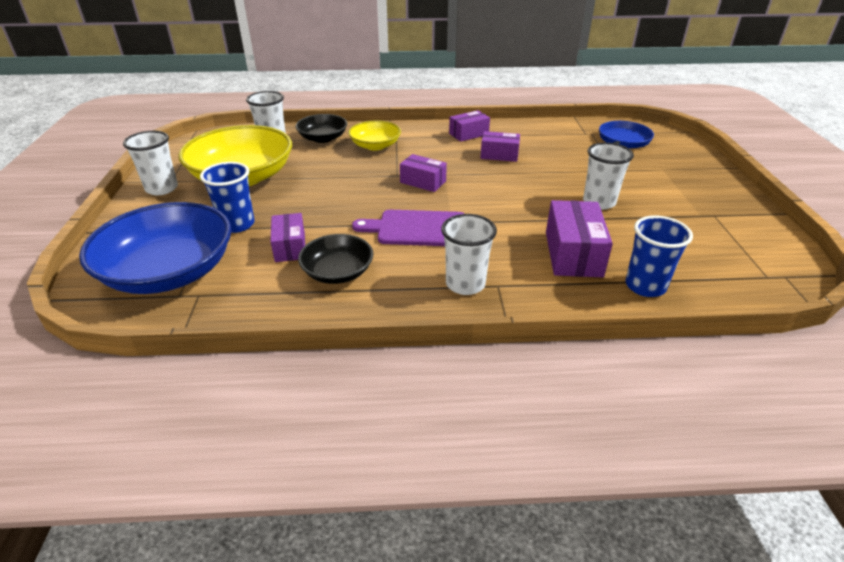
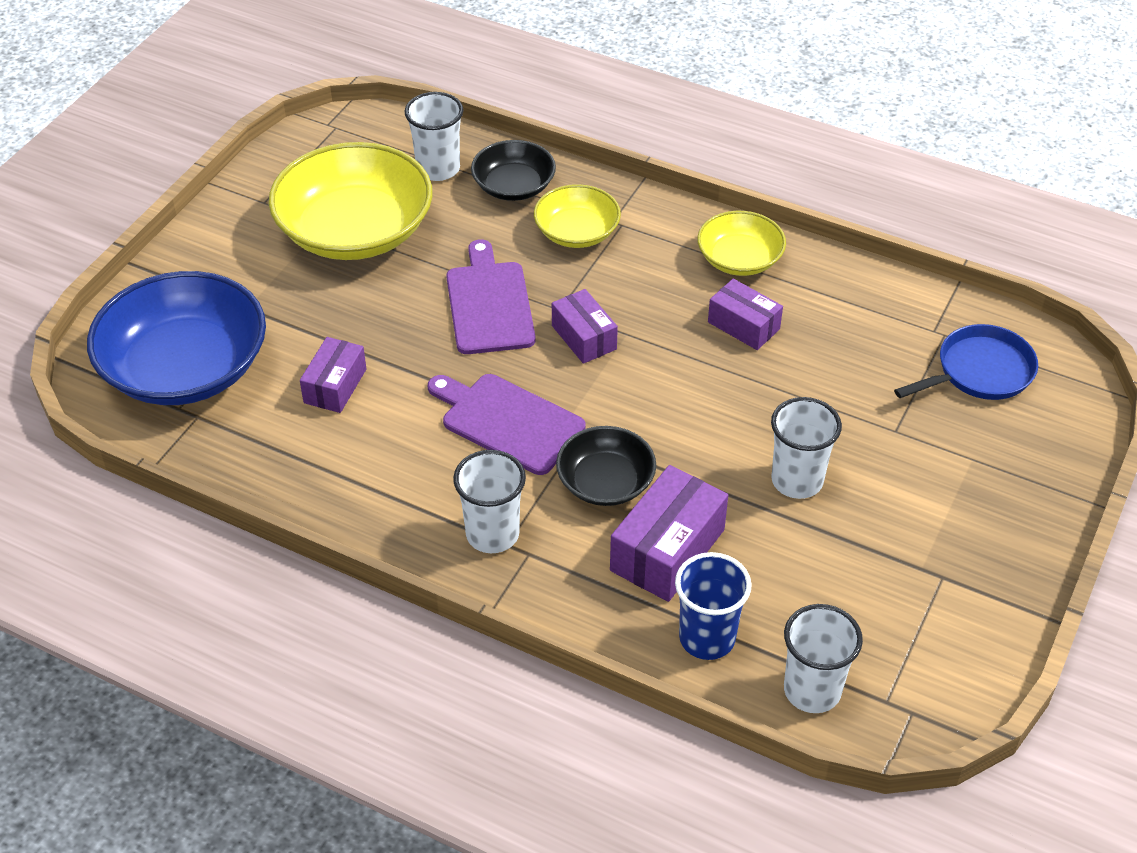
camera: 30 degrees right, 10 degrees up
white cup [123,131,178,195] -> white cup moved to [784,604,863,713]
blue cup [200,162,254,233] -> none
black bowl [298,234,374,284] -> black bowl moved to [556,426,656,506]
purple box [449,110,490,142] -> yellow bowl [697,211,786,276]
none -> purple cutting board [446,239,536,354]

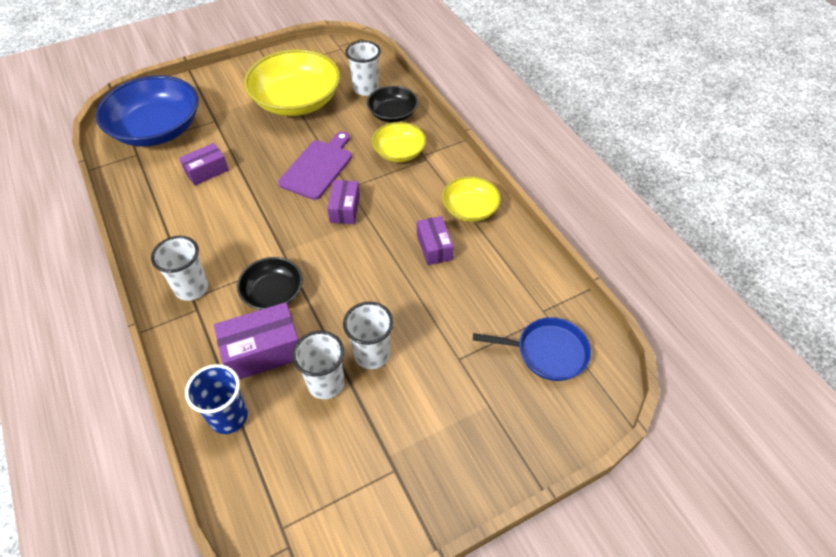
camera: 35 degrees right, 5 degrees up
purple cutting board [428,374,585,475] -> none
white cup [784,604,863,713] -> white cup moved to [292,331,344,399]

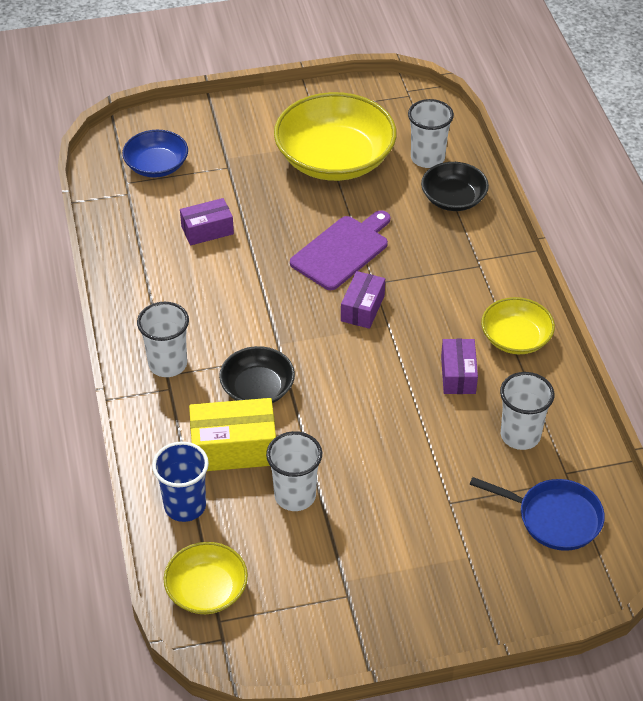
camera: 15 degrees right, 5 degrees down
blue bowl [96,75,199,147] -> blue bowl [122,130,188,178], size x0.54
purple box [214,302,299,380] -> yellow box [189,398,276,471]
white cup [343,302,394,369] -> white cup moved to [500,372,555,450]
yellow bowl [372,122,426,162] -> yellow bowl moved to [164,542,248,614]

